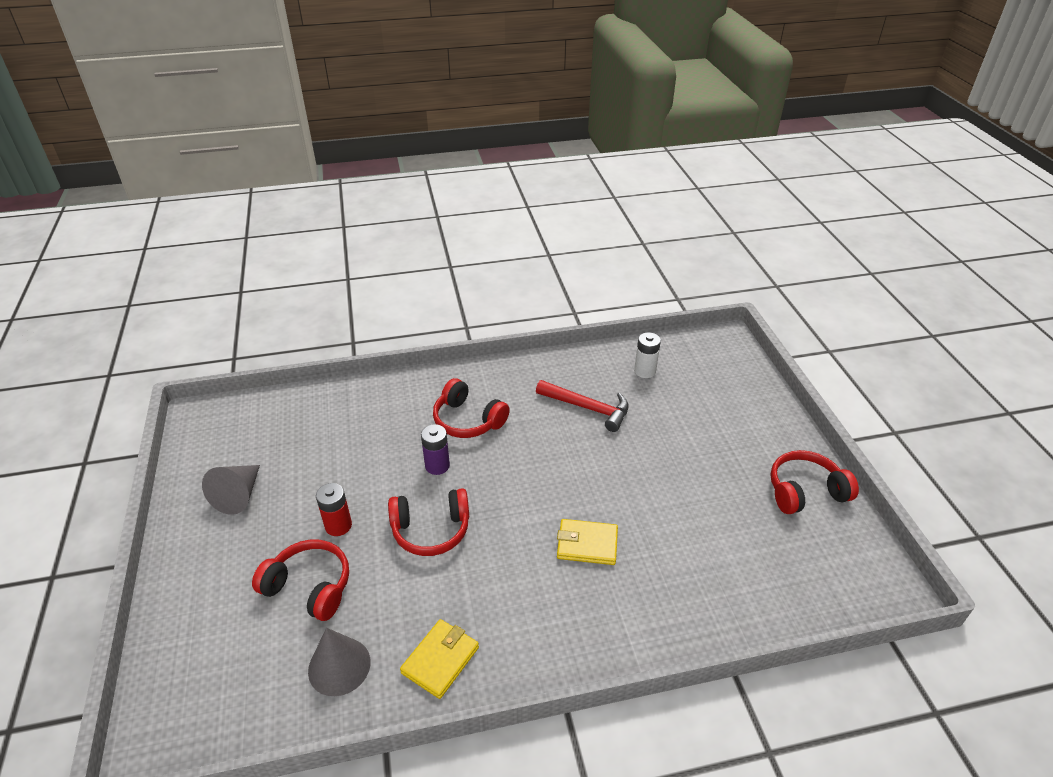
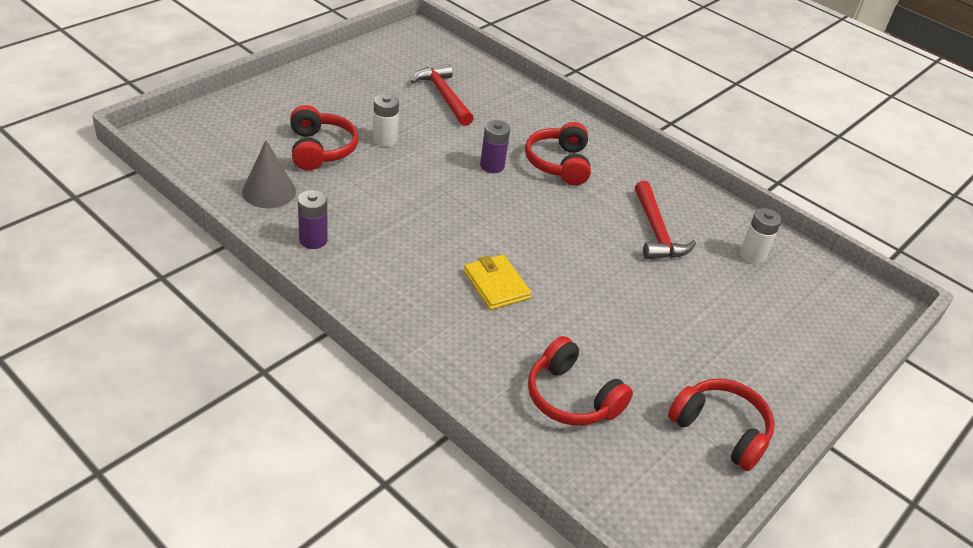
camera: 50 degrees right, 0 degrees up
grey cone [202,465,260,515] -> none
red battery [316,483,352,536] -> white battery [373,94,399,147]
red headphones [388,488,469,556] -> red headphones moved to [528,336,633,426]
yellow wallet [400,619,479,699] -> purple battery [298,190,328,249]
none -> red hammer [410,64,474,126]

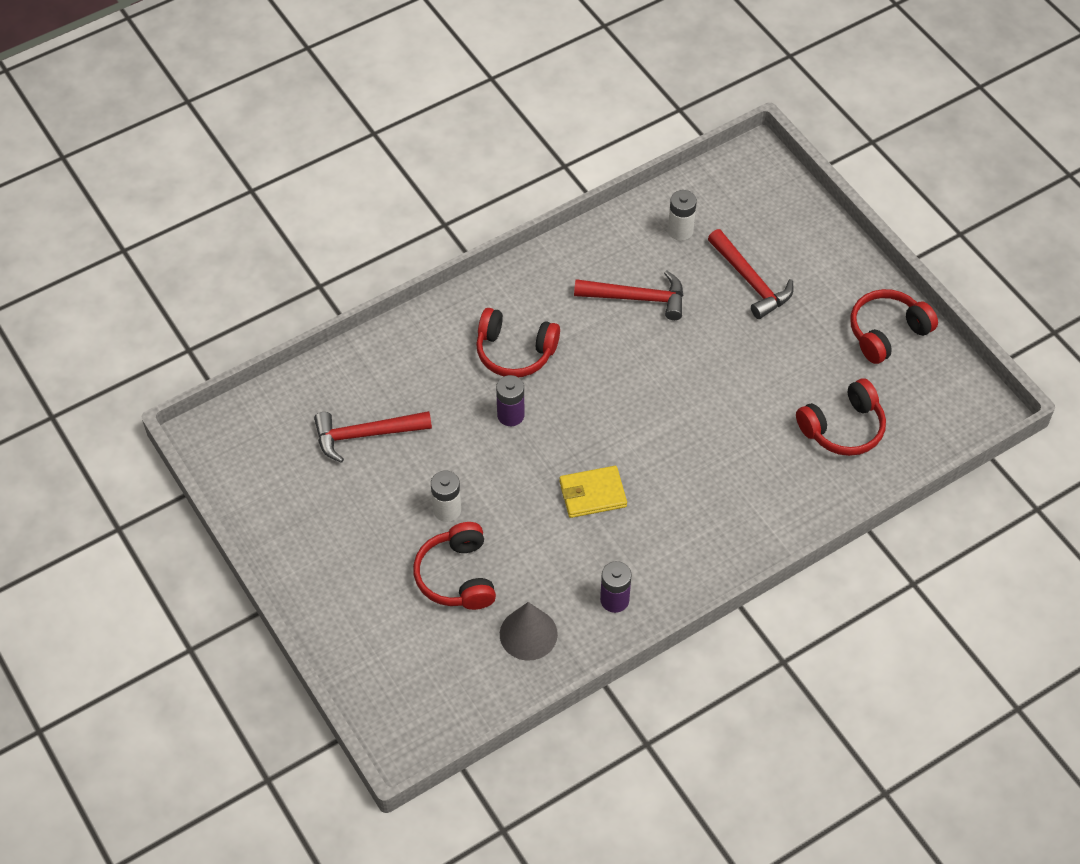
camera: 70 degrees left, 15 degrees up
red headphones [290,105,359,170] -> red headphones turned 105 degrees counterclockwise [413,522,496,610]
yellow wallet [464,255,531,310] -> yellow wallet moved to [559,466,627,518]
none -> red hammer [708,229,793,319]

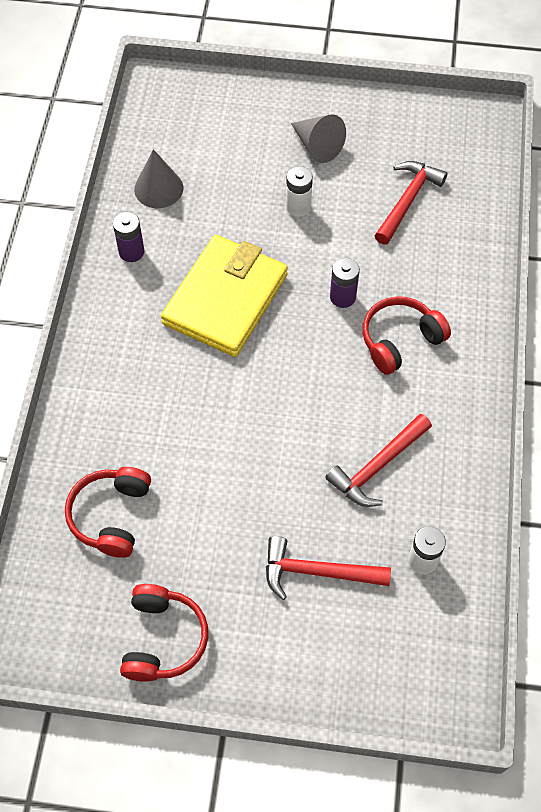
camera: 130 degrees right, 5 degrees up
red headphones [413,522,496,610] -> none
yellow wallet [559,466,627,518] -> yellow wallet [161,235,288,357], size x2.00
none -> grey cone [291,114,346,163]

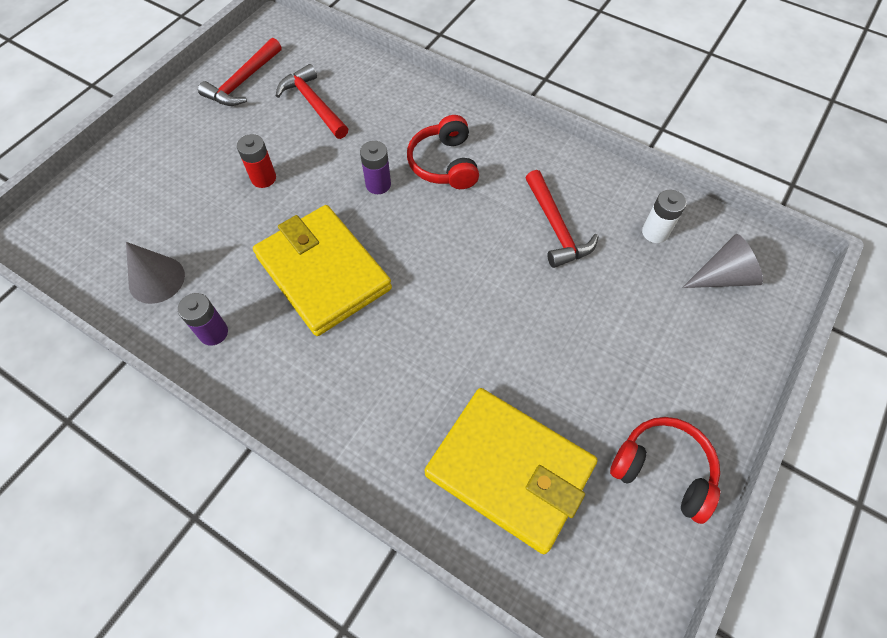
camera: 65 degrees left, 0 degrees up
red headphones [65,467,151,558] -> yellow wallet [424,388,597,554]
red hammer [266,536,391,600] -> red hammer moved to [198,38,282,106]
white battery [286,166,313,217] -> red battery [237,134,276,188]
grey cone [291,114,346,163] -> grey cone moved to [682,234,763,288]

